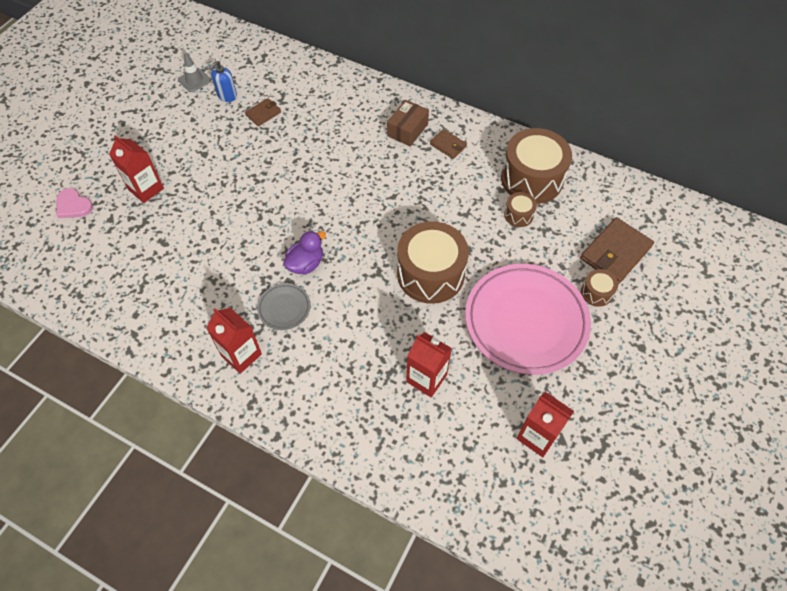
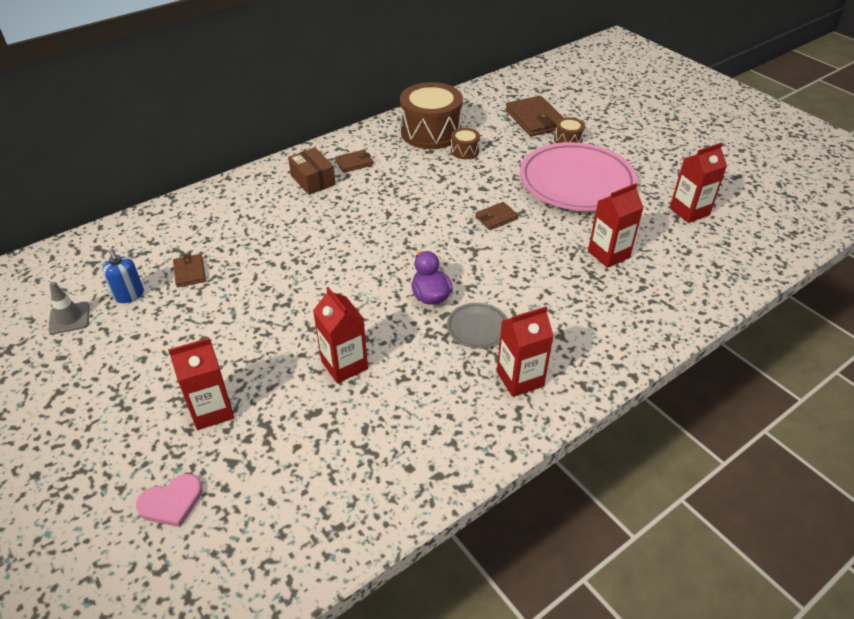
camera: 65 degrees left, 15 degrees down
brown drum [397,221,469,304] -> brown wallet [475,202,518,230]
none -> red carton [313,287,368,383]

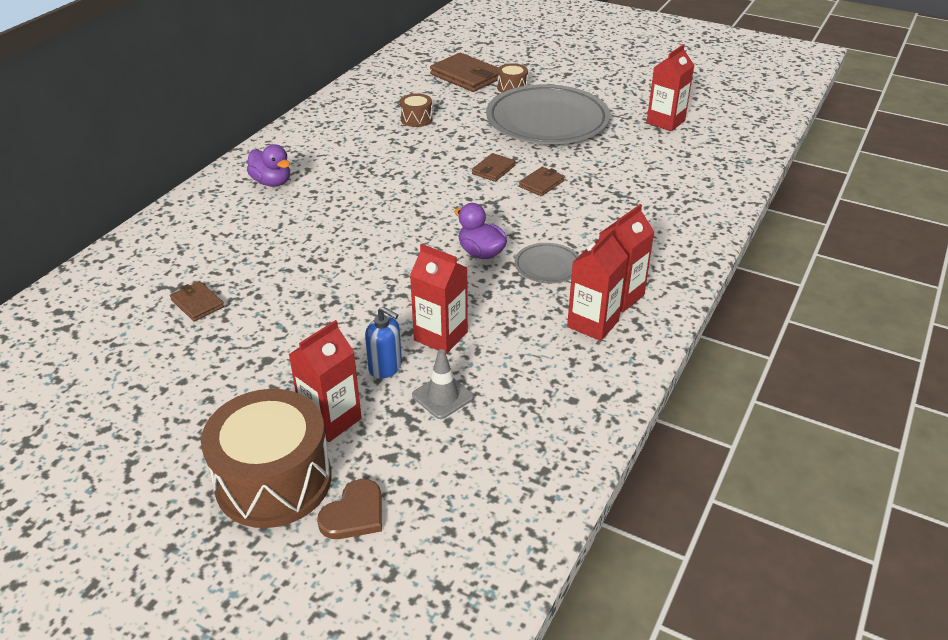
camera: 25 degrees left, 5 degrees down
grey traffic cone [48,282,90,334] -> grey traffic cone moved to [412,349,474,419]
blue soap dispenser [102,249,144,303] -> blue soap dispenser moved to [365,306,402,379]
pink heart [136,474,203,527] -> brown heart [317,479,382,539]
brown box [288,148,336,195] -> purple duck [247,144,290,187]
brown wallet [335,150,373,173] -> brown wallet moved to [519,167,565,196]
brown drum [400,82,463,149] -> brown drum moved to [201,389,332,528]
pink plate [520,142,638,211] -> grey plate [486,84,610,144]
red carton [588,183,644,268] -> red carton moved to [567,229,628,341]

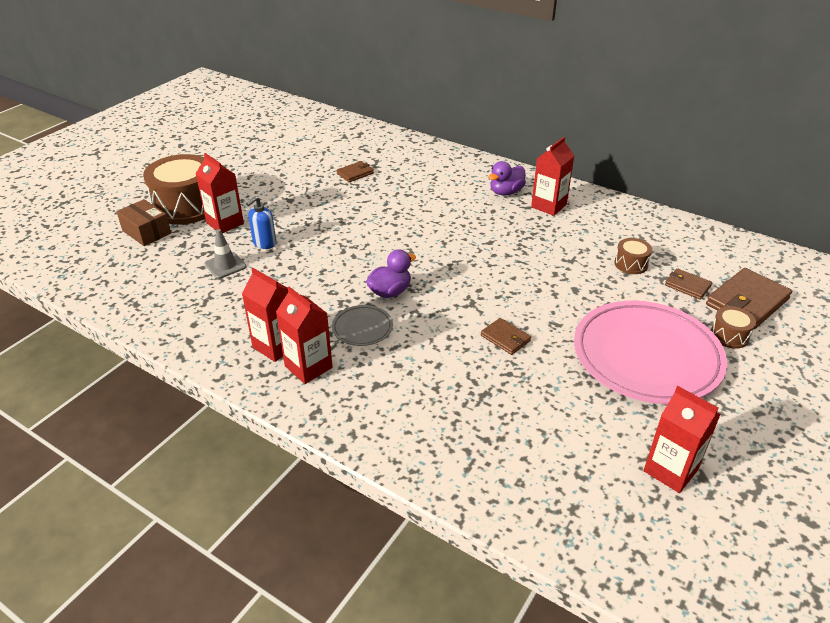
camera: 95 degrees right, 0 degrees up
brown heart [317,479,382,539] -> brown box [116,199,171,246]
red carton [410,244,468,354] -> red carton moved to [531,137,574,216]
brown wallet [472,153,516,182] -> brown wallet moved to [665,268,712,300]
grey plate [486,84,610,144] -> pink plate [574,300,727,404]

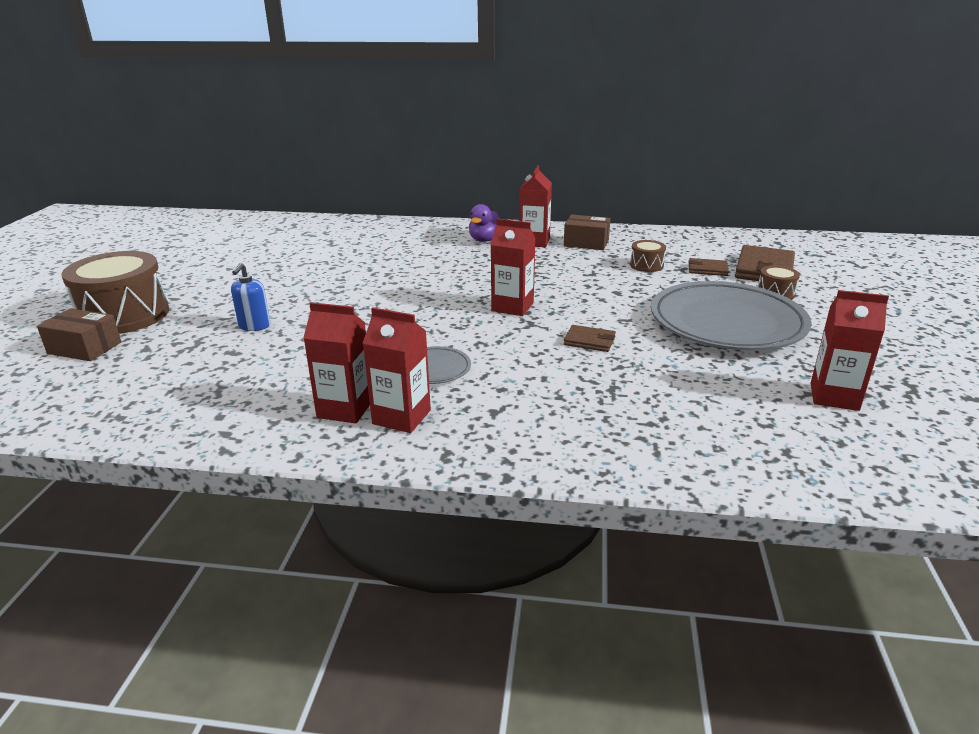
camera: 25 degrees left, 10 degrees down
red carton [195,153,244,233] -> red carton moved to [491,219,535,316]
grey traffic cone [205,229,247,279] -> none
brown wallet [336,161,374,182] -> none
purple duck [366,249,416,298] -> none
pink plate [574,300,727,404] -> grey plate [651,281,812,350]
none -> brown box [564,214,611,250]

